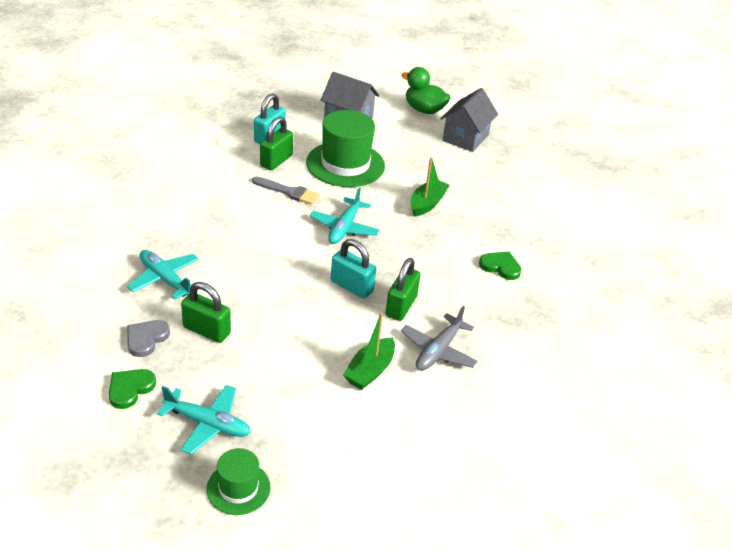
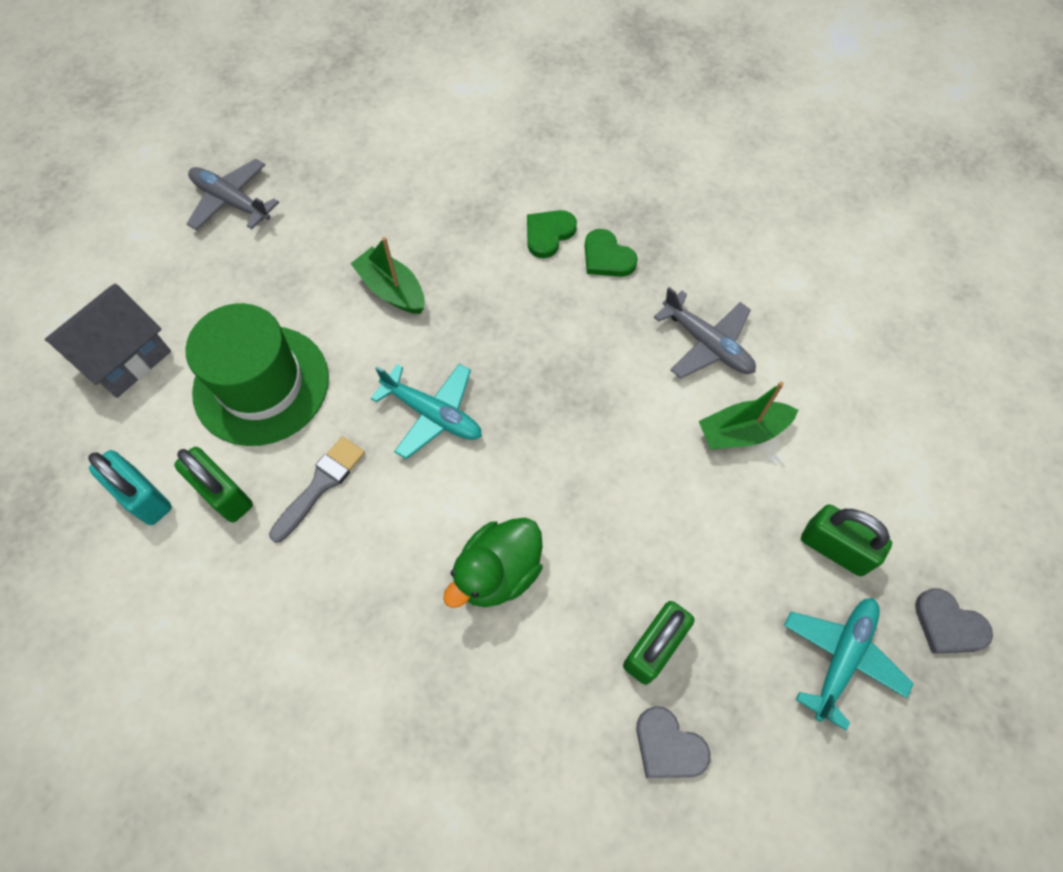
camera: 75 degrees left, 25 degrees up
green heart [109,369,156,409] -> green heart moved to [585,229,638,277]
turquoise plane [127,250,199,300] -> none
green hat [206,448,271,515] -> grey heart [915,588,993,654]
turquoise padlock [331,239,376,299] -> none
green boat [343,313,395,390] -> green boat turned 120 degrees clockwise [699,381,798,450]
green padlock [385,258,421,321] -> green padlock moved to [801,504,892,576]
green duck [401,67,451,114] -> green duck moved to [443,517,543,608]
grey house [440,88,498,152] -> grey plane [187,159,279,231]

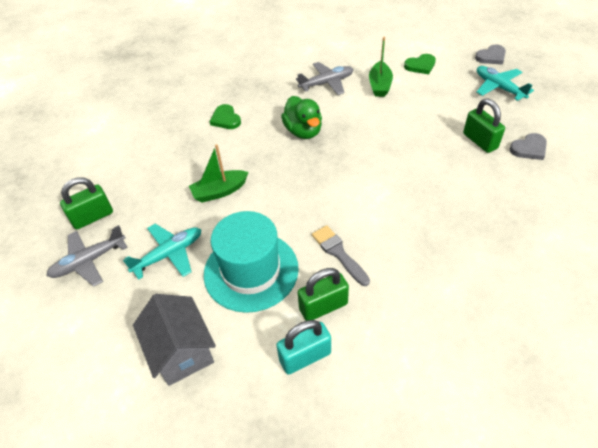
camera: 65 degrees left, 15 degrees down
green hat [185,303,329,446] -> turquoise hat [204,211,299,313]
turquoise plane [371,364,482,459] -> turquoise plane moved to [123,224,201,280]
green duck [443,517,543,608] -> green duck moved to [281,96,322,139]
green heart [585,229,638,277] -> green heart moved to [404,54,436,74]
green padlock [801,504,892,576] -> green padlock moved to [60,177,113,229]

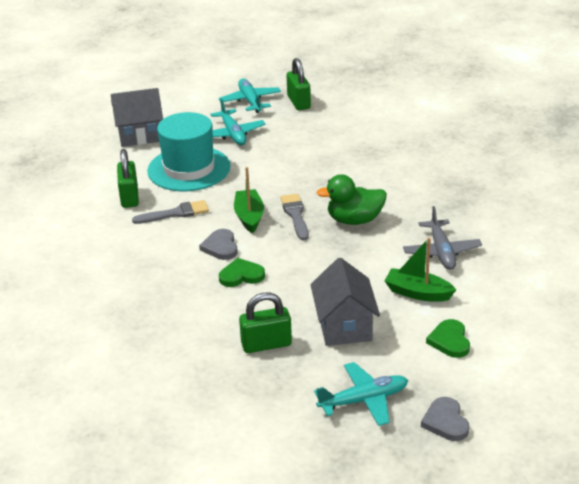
camera: 105 degrees right, 15 degrees down
grey plane [46,225,128,287] -> turquoise plane [219,79,281,113]
green boat [189,144,249,203] -> green boat moved to [234,167,264,233]
green heart [210,104,241,129] -> green heart moved to [219,258,265,287]
turquoise padlock [276,320,331,375] -> none
grey heart [510,133,547,160] -> grey heart moved to [199,229,238,260]
none -> grey brush [280,194,309,240]
none -> grey house [310,258,380,346]

